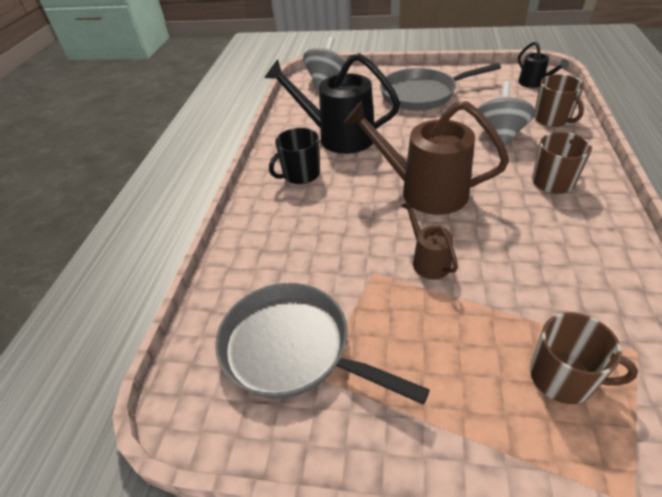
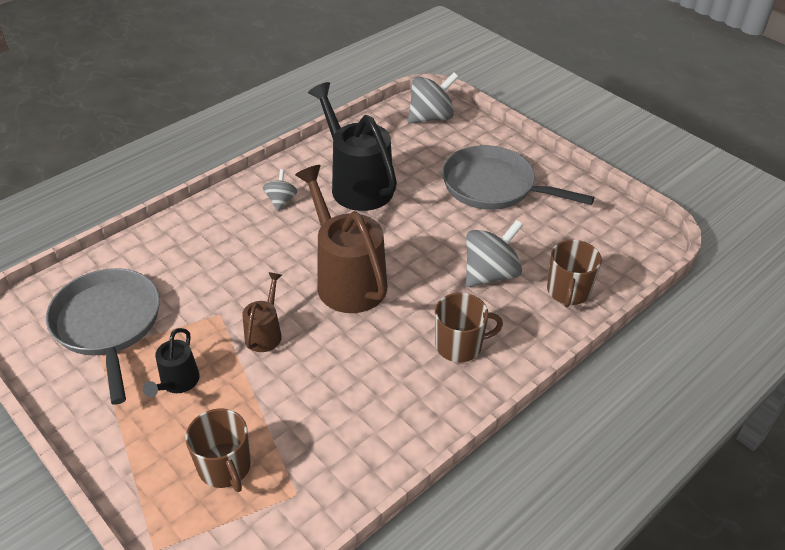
camera: 35 degrees right, 0 degrees up
black mug [269,128,320,184] -> grey spinning top [263,169,297,211]
black watering can [518,42,569,88] -> black watering can moved to [143,328,200,397]

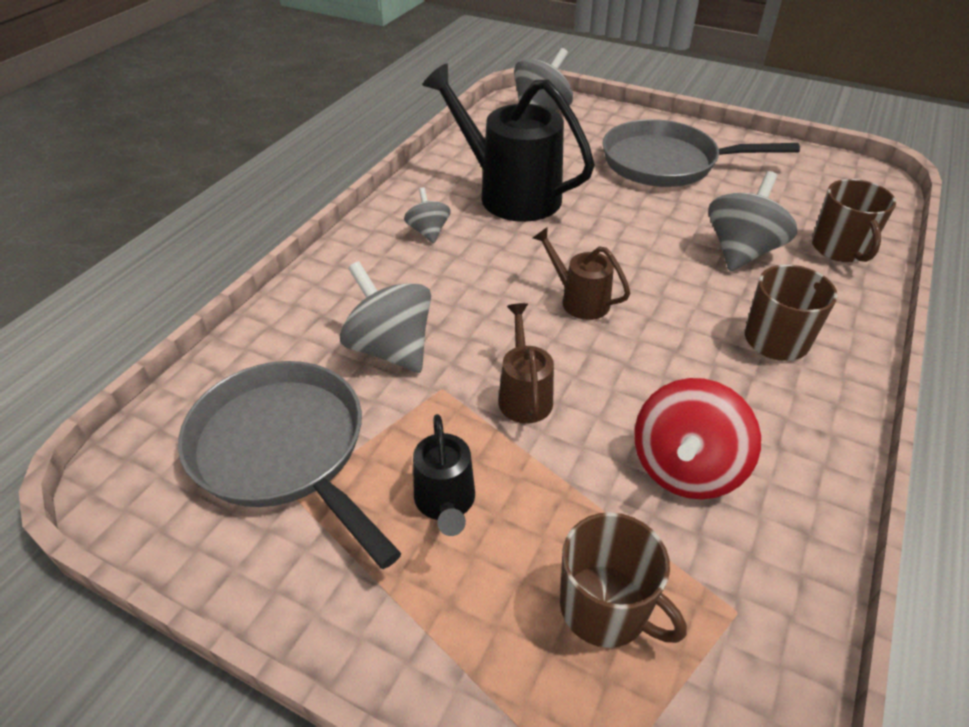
camera: 20 degrees left, 0 degrees up
brown watering can [295,165,387,313] -> brown watering can [533,227,630,320], size x0.50
none -> grey spinning top [340,261,431,373]
none -> red spinning top [634,378,761,499]

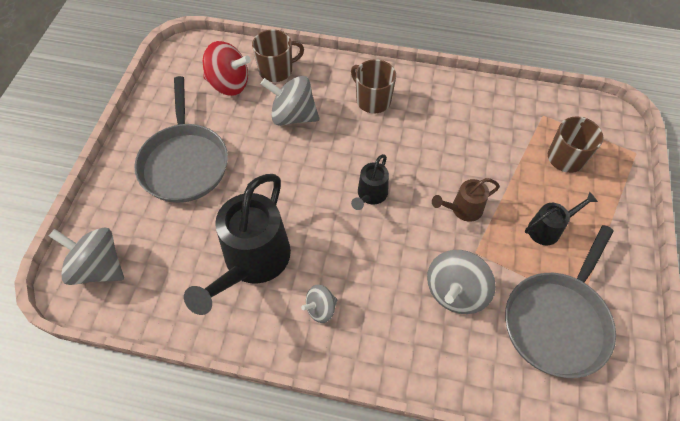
camera: 105 degrees left, 15 degrees up
brown watering can [533,227,630,320] -> black watering can [351,154,389,210]
red spinning top [634,378,761,499] -> red spinning top moved to [203,41,251,96]

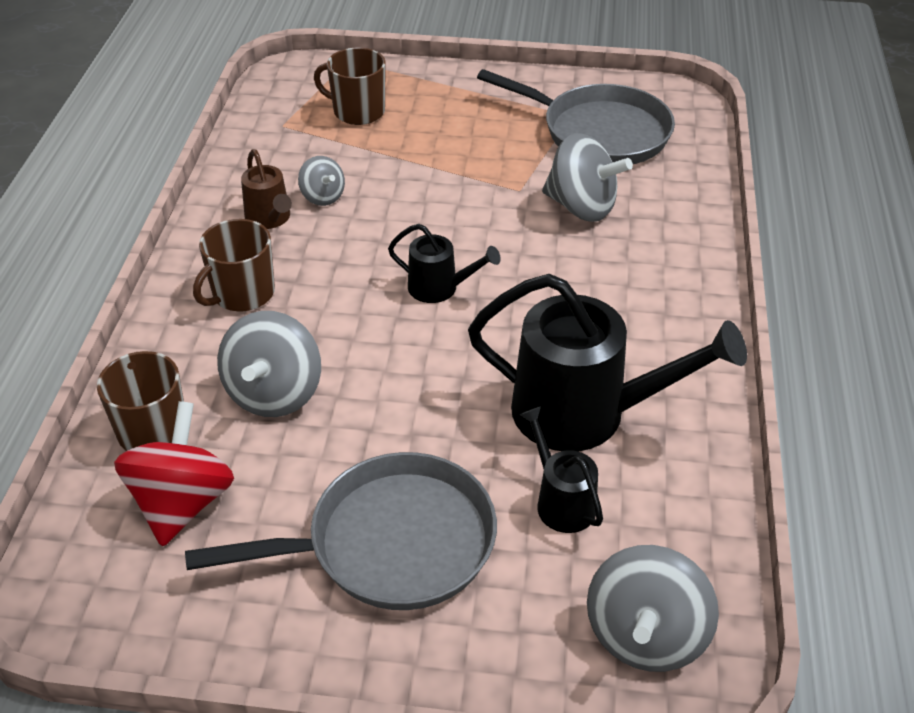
camera: 95 degrees left, 15 degrees down
grey spinning top [301,284,338,323] -> grey spinning top moved to [298,156,345,206]
brown watering can [432,178,500,222] -> brown watering can moved to [241,149,292,229]
black watering can [525,192,598,246] -> black watering can moved to [520,406,603,533]

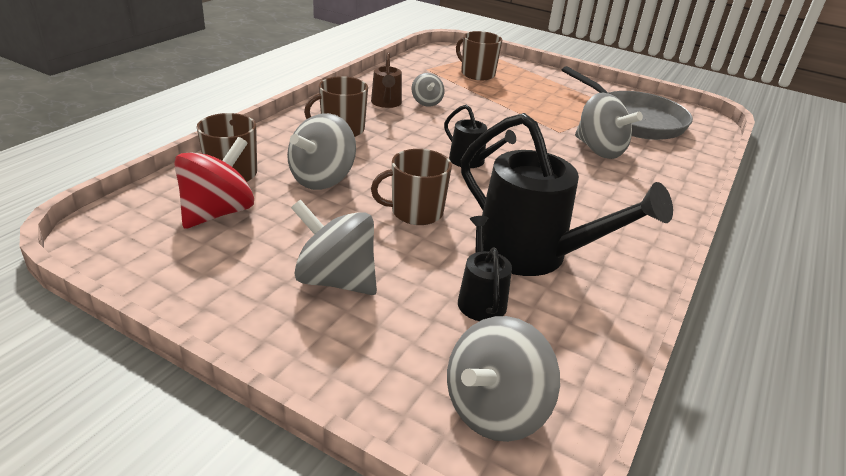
camera: 20 degrees right, 10 degrees down
grey pan [185,452,497,610] -> grey spinning top [291,200,377,295]
none -> brown mug [371,149,452,225]

